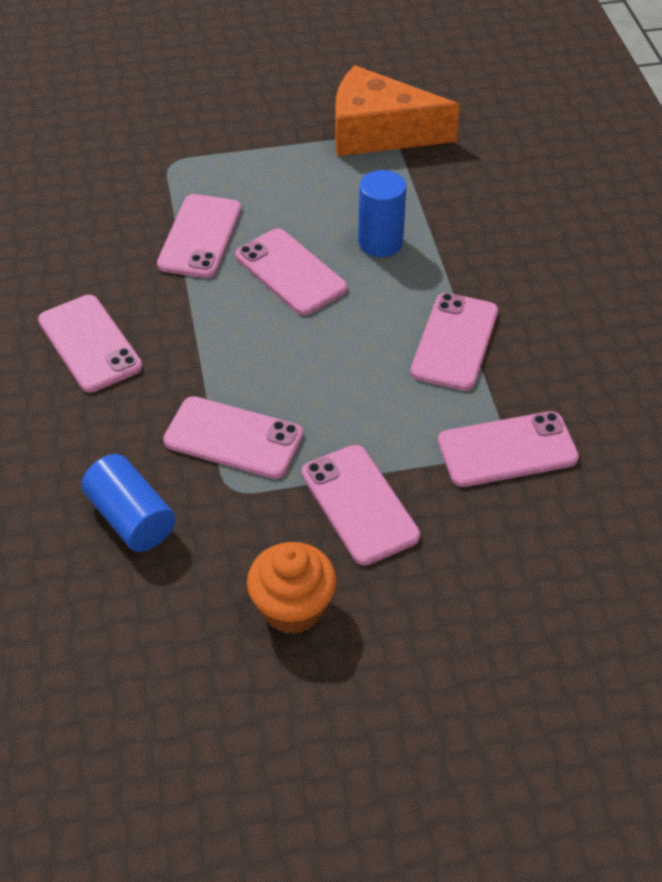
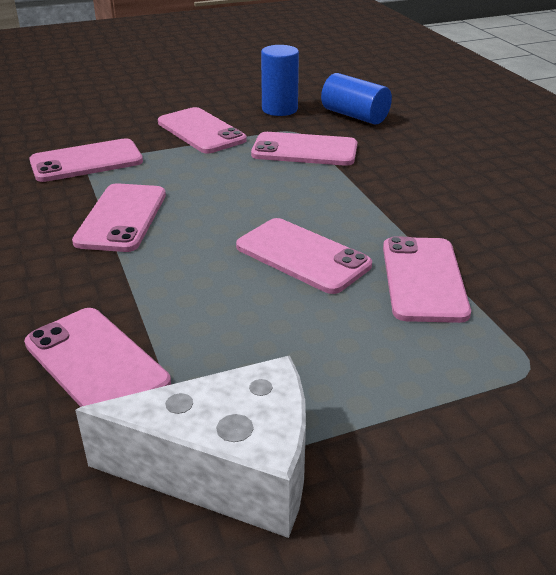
camera: 170 degrees right, 15 degrees down
pink phone [38,295,142,393] -> pink phone moved to [24,308,171,407]
orange cupcake [247,542,337,634] -> none
orange cheese [335,65,460,156] -> white cheese [75,356,306,538]
blue cylinder [358,170,406,257] -> blue cylinder moved to [261,45,299,116]

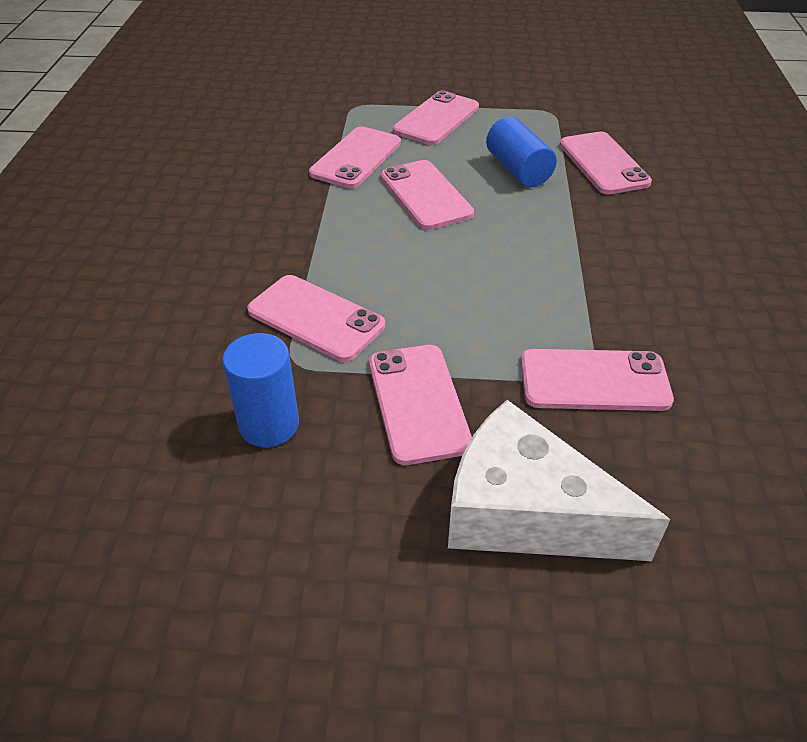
camera: 155 degrees left, 10 degrees up
pink phone [72,183,166,252] -> pink phone moved to [393,91,479,145]
white cheese [75,356,306,538] -> white cheese moved to [448,400,670,561]
blue cylinder [321,73,392,124] -> blue cylinder moved to [486,117,557,187]

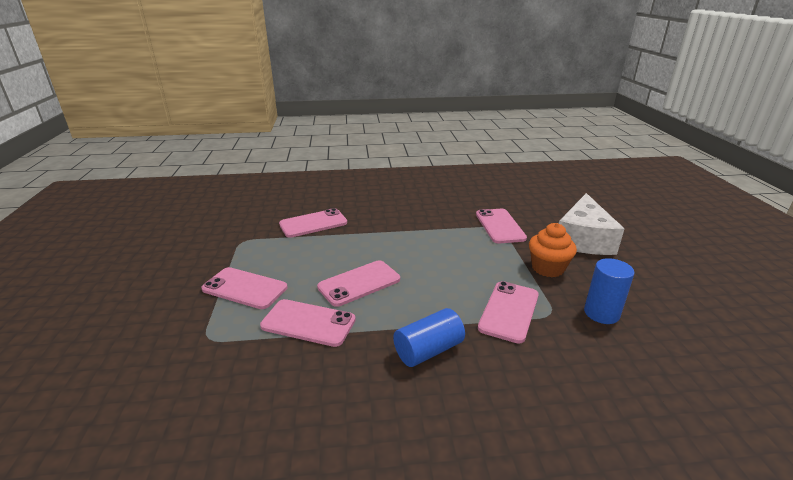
camera: 100 degrees left, 15 degrees down
pink phone [369,345,472,465] -> orange cupcake [529,223,577,277]
blue cylinder [486,117,557,187] -> blue cylinder moved to [393,308,465,367]

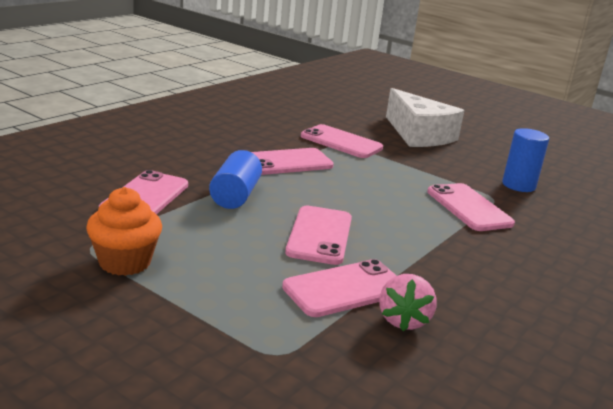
camera: 50 degrees left, 5 degrees down
pink phone [201,267,287,309] -> pink phone moved to [252,148,334,175]
blue cylinder [393,308,465,367] -> blue cylinder moved to [209,150,262,209]
orange cupcake [529,223,577,277] -> orange cupcake moved to [86,187,162,276]
none -> pink strawberry [379,274,437,331]

